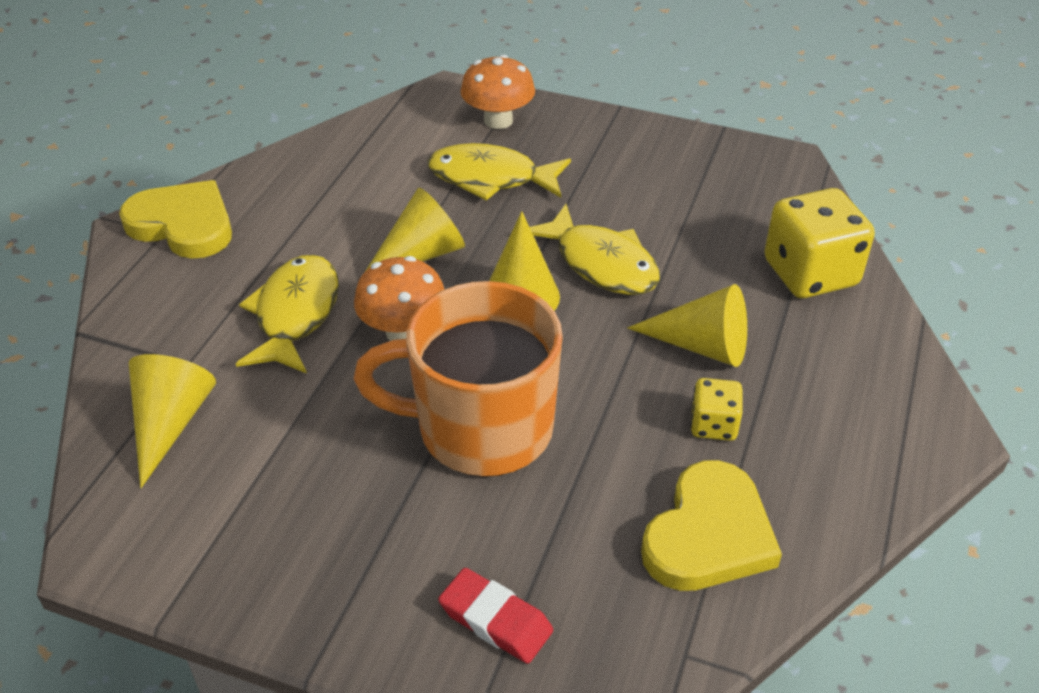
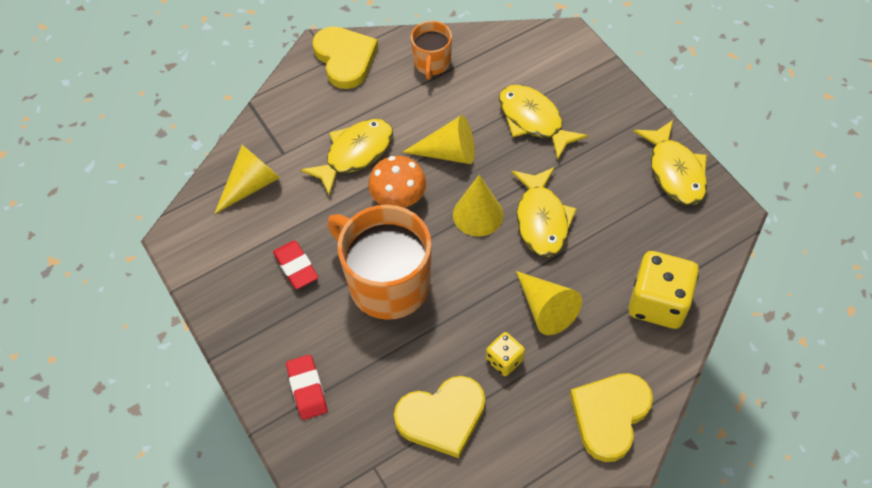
camera: 40 degrees right, 15 degrees up
orange mushroom [460,55,535,129] -> none
none -> red eraser [273,241,318,289]
none -> orange mug [411,21,452,80]
none -> yellow heart [570,373,653,462]
none -> yellow fish [634,120,707,205]

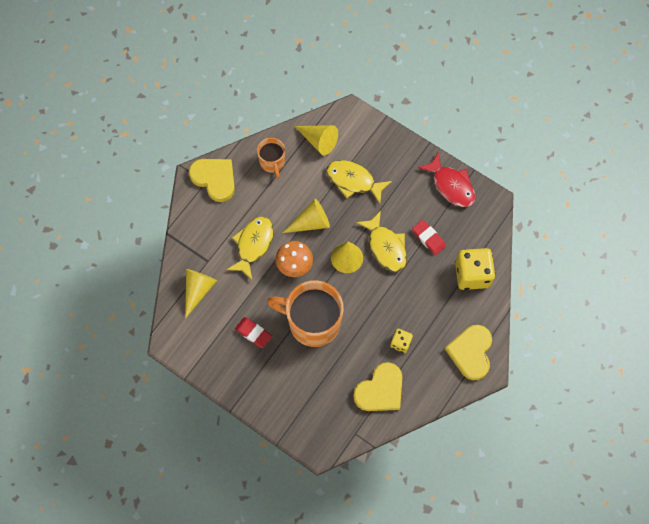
camera: 25 degrees left, 10 degrees up
red eraser [286,355,327,420] -> red eraser moved to [412,220,446,255]
yellow cone [516,271,582,335] -> yellow cone moved to [295,125,338,155]
yellow fish [634,120,707,205] -> red fish [418,152,475,207]

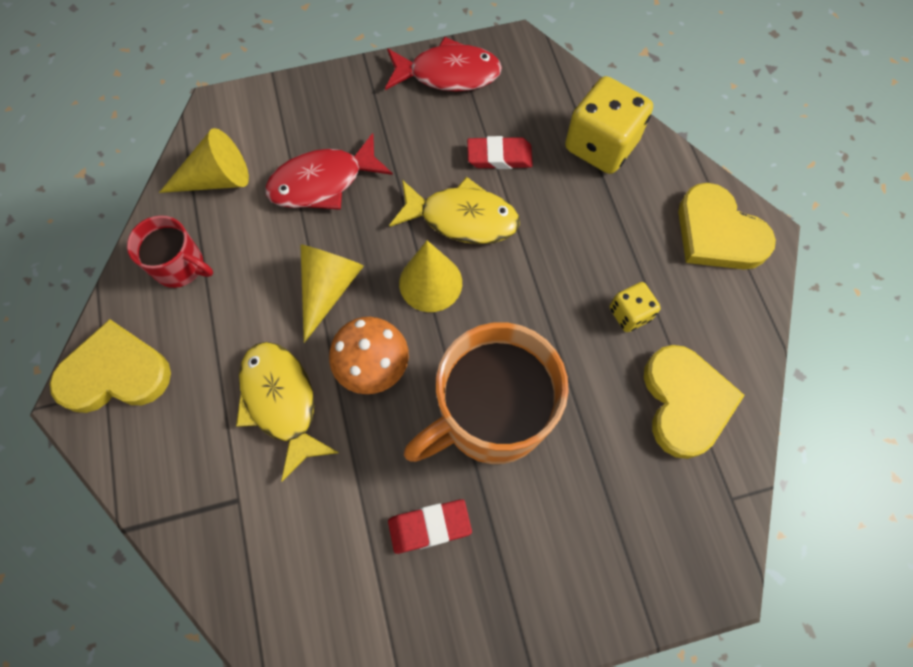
camera: 50 degrees left, 0 degrees up
yellow cone [185,269,217,318] -> none
orange mug [257,138,285,178] -> red mug [127,215,213,288]
yellow fish [326,160,392,204] -> red fish [265,133,393,210]

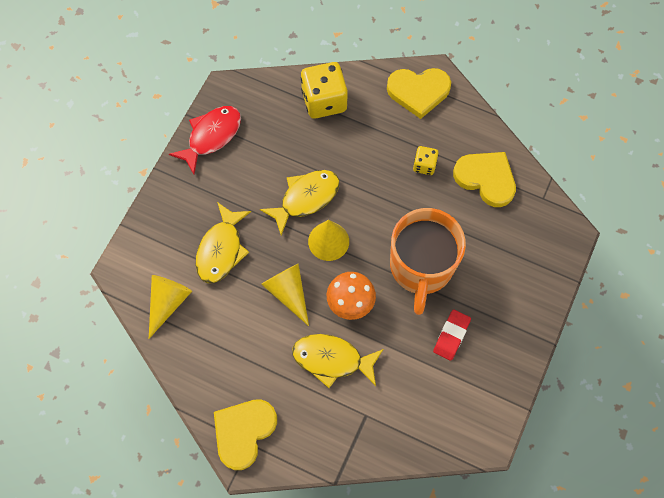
camera: 50 degrees left, 0 degrees up
red mug [127,215,213,288] -> none
red fish [265,133,393,210] -> yellow fish [196,202,251,283]
red eraser [467,136,533,169] -> none

